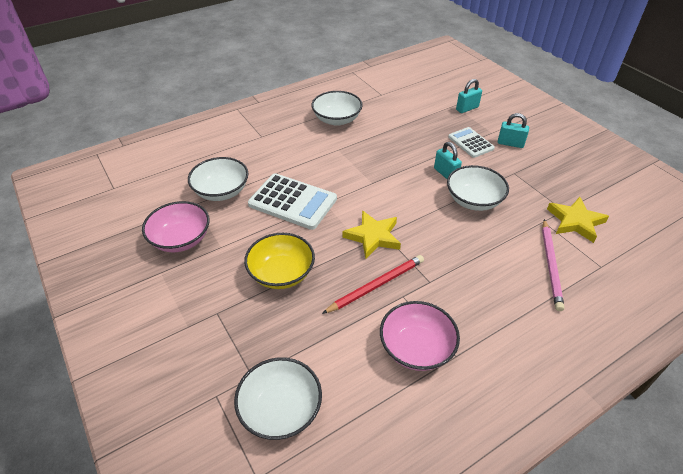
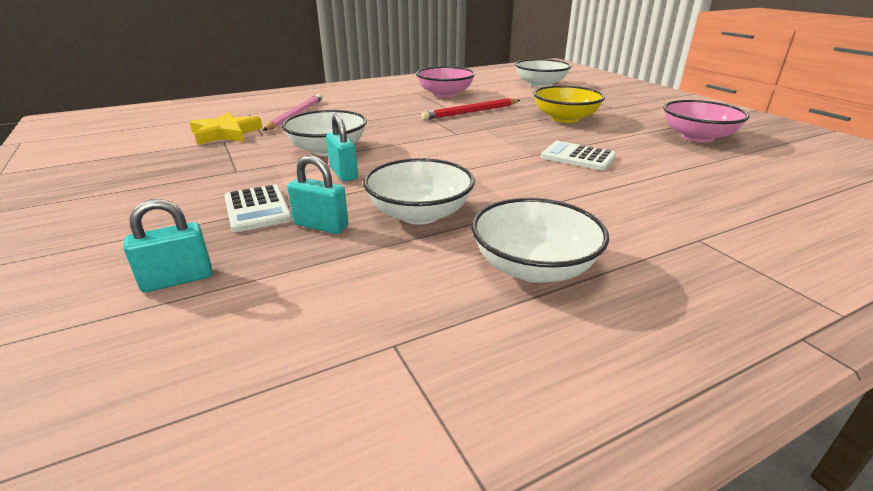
camera: 175 degrees left, 15 degrees down
white bowl [188,157,249,201] -> white bowl moved to [363,158,475,225]
white calculator [248,173,337,230] -> white calculator [541,141,616,170], size x0.60
yellow star [342,210,401,259] -> none
turquoise padlock [498,113,529,148] -> turquoise padlock moved to [287,155,348,234]

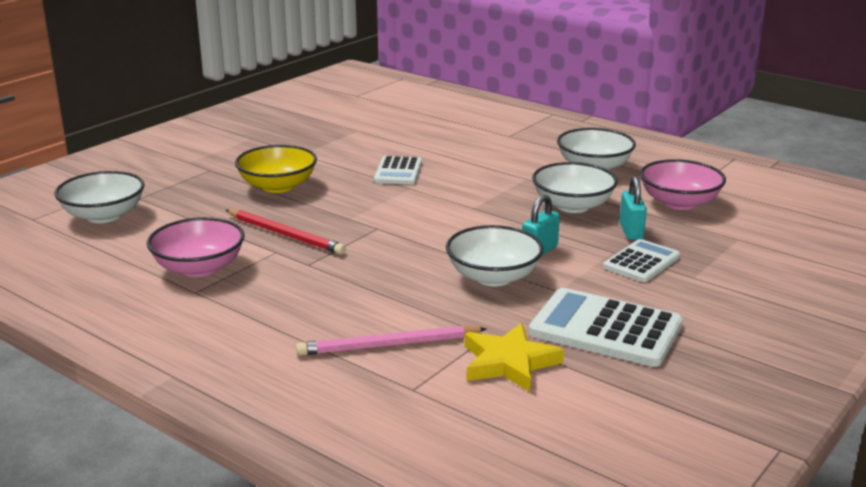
camera: 115 degrees left, 5 degrees down
turquoise padlock [123,199,212,292] -> none
pink bowl [663,100,750,143] -> pink bowl moved to [640,159,726,210]
none -> white calculator [529,288,683,367]

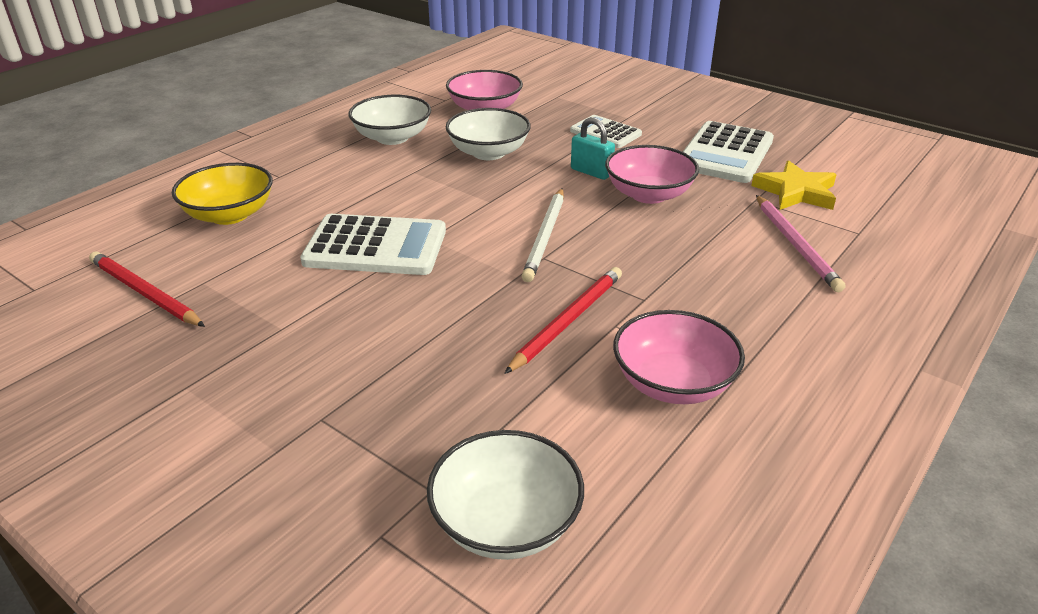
camera: 90 degrees left, 10 degrees up
yellow bowl [235,145,317,193] -> yellow bowl moved to [172,163,273,225]
white calculator [374,156,422,184] -> white calculator [300,214,446,275], size x1.66
white bowl [446,225,543,286] -> pink bowl [605,145,699,204]
turquoise padlock [619,176,647,240] -> none
none -> red pencil [89,251,205,327]
none -> white pencil [522,188,564,282]

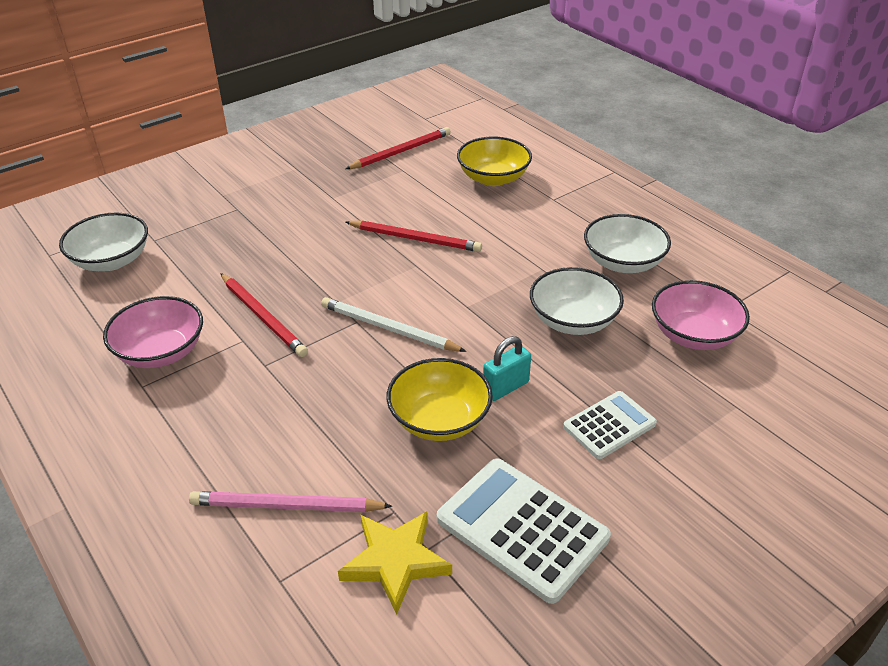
camera: 105 degrees right, 5 degrees up
white calculator [300,214,446,275] -> red pencil [346,220,482,252]
pink bowl [605,145,699,204] -> yellow bowl [387,358,493,441]

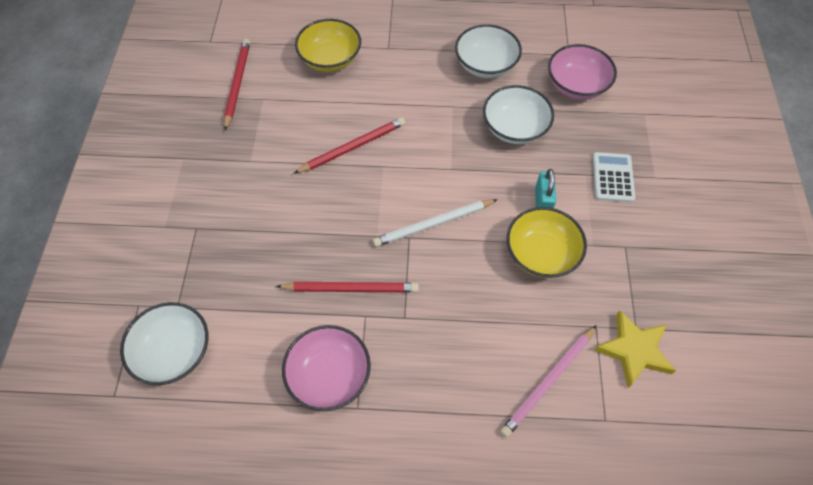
camera: 50 degrees left, 20 degrees up
white calculator [437,458,611,604] -> none

